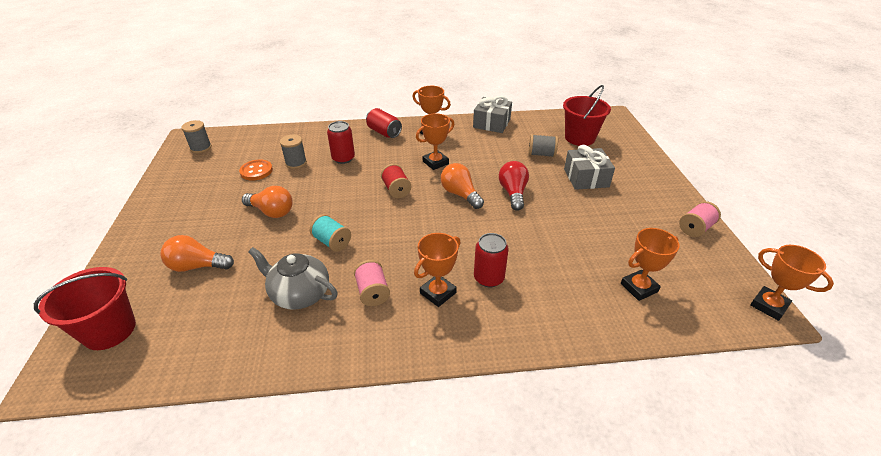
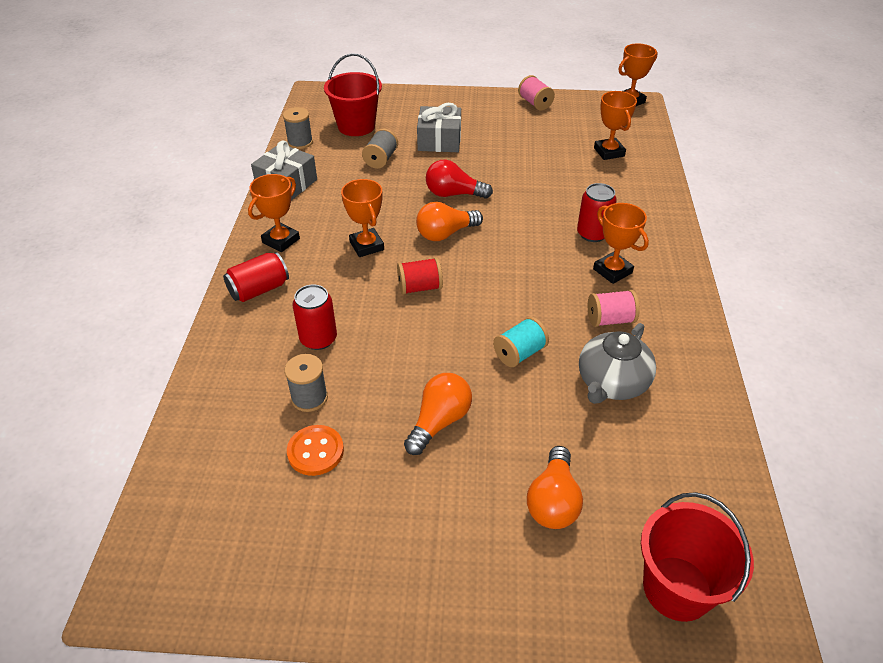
camera: 80 degrees left, 5 degrees up
grey spool [181,120,212,153] -> grey spool moved to [283,107,313,149]

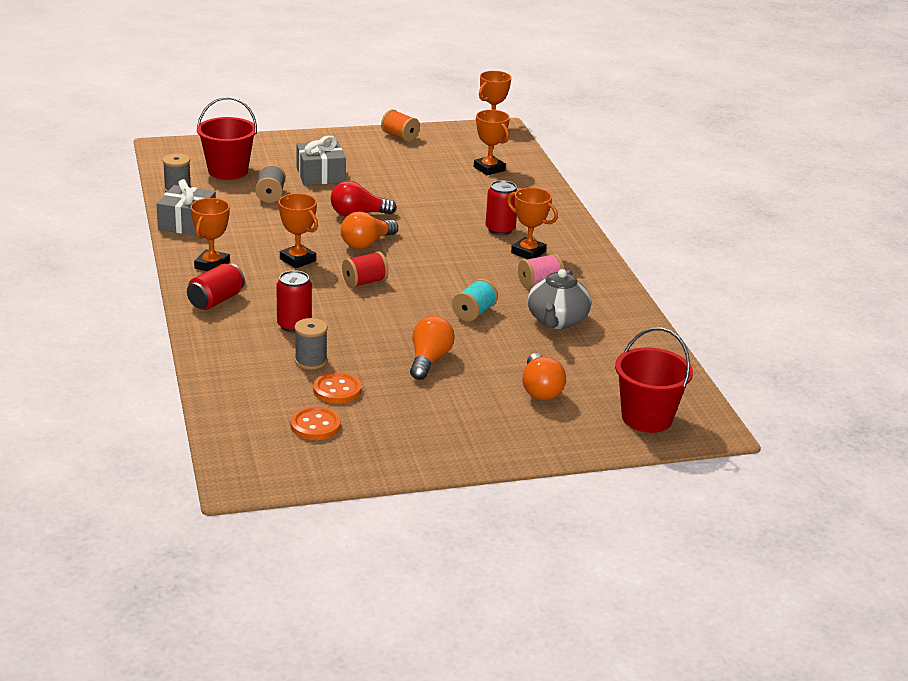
camera: 20 degrees left, 15 degrees down
pink spool [518,75,555,110] -> orange spool [381,109,420,142]
none -> orange button [291,407,341,440]

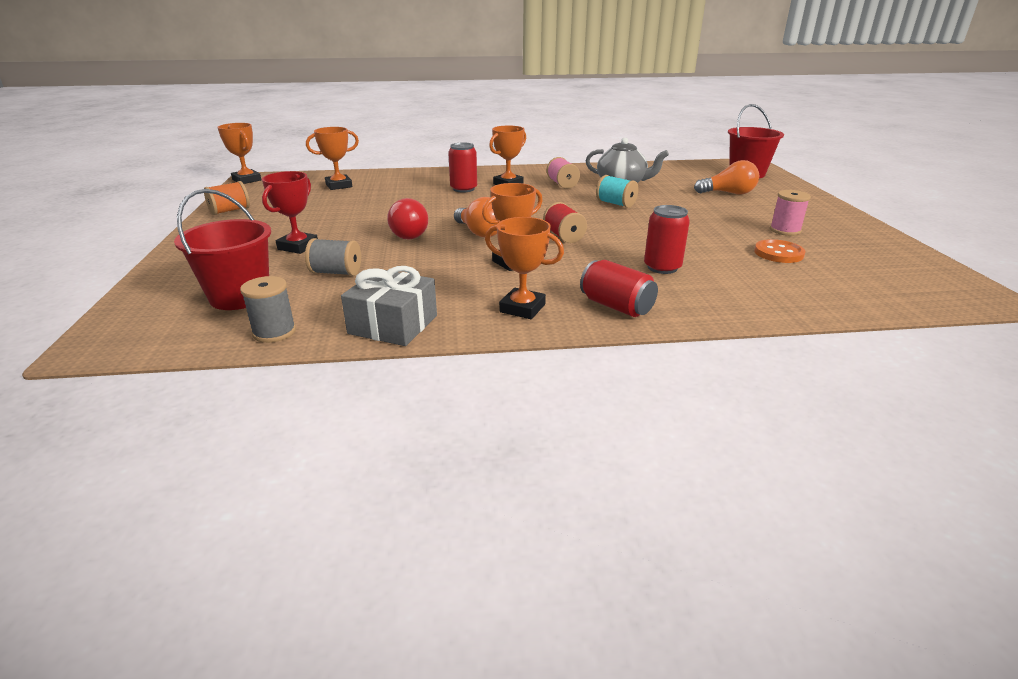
camera: 80 degrees left, 0 degrees up
orange button [291,407,341,440] -> none
grey spool [295,318,328,370] -> none
grey gift [296,136,346,185] -> red trophy [262,171,318,254]
orange light bulb [410,316,455,380] -> none
none -> pink spool [770,190,811,236]

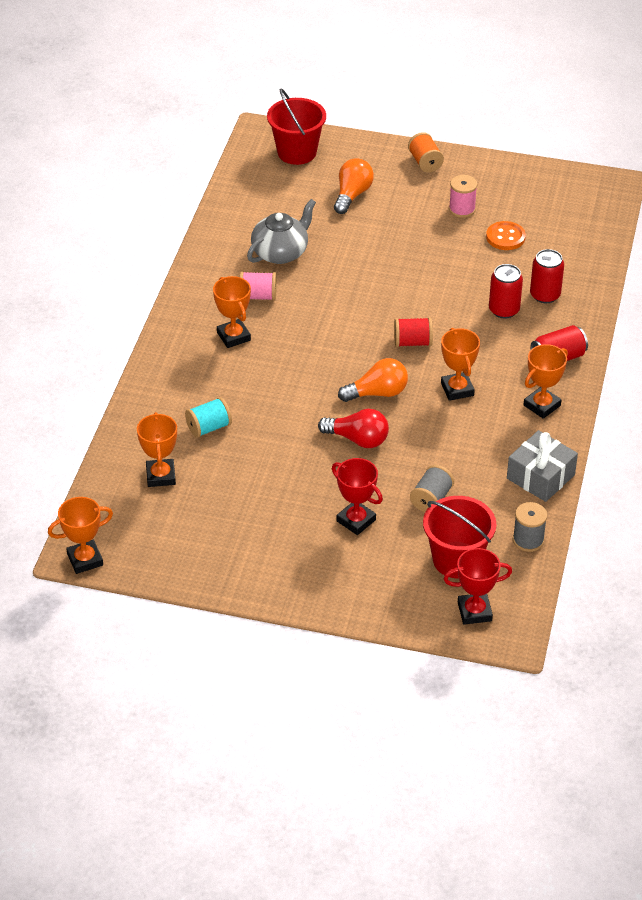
camera: 70 degrees left, 15 degrees up
orange spool [204,181,250,215] -> orange spool moved to [408,132,444,172]
red can [448,142,477,193] -> red can moved to [530,249,564,303]
turquoise spool [596,175,639,208] -> turquoise spool moved to [185,397,232,438]
none -> red trophy [444,548,512,625]

